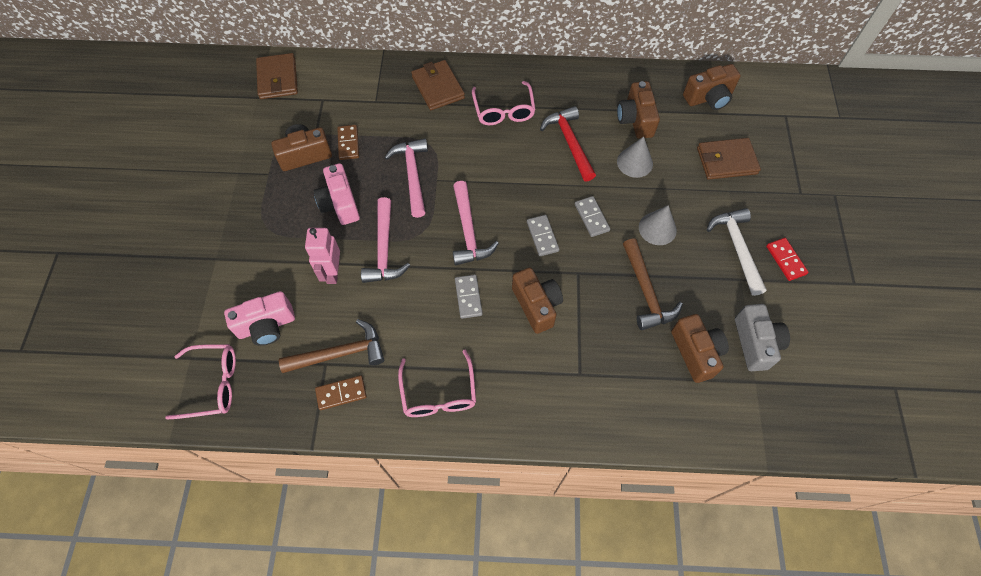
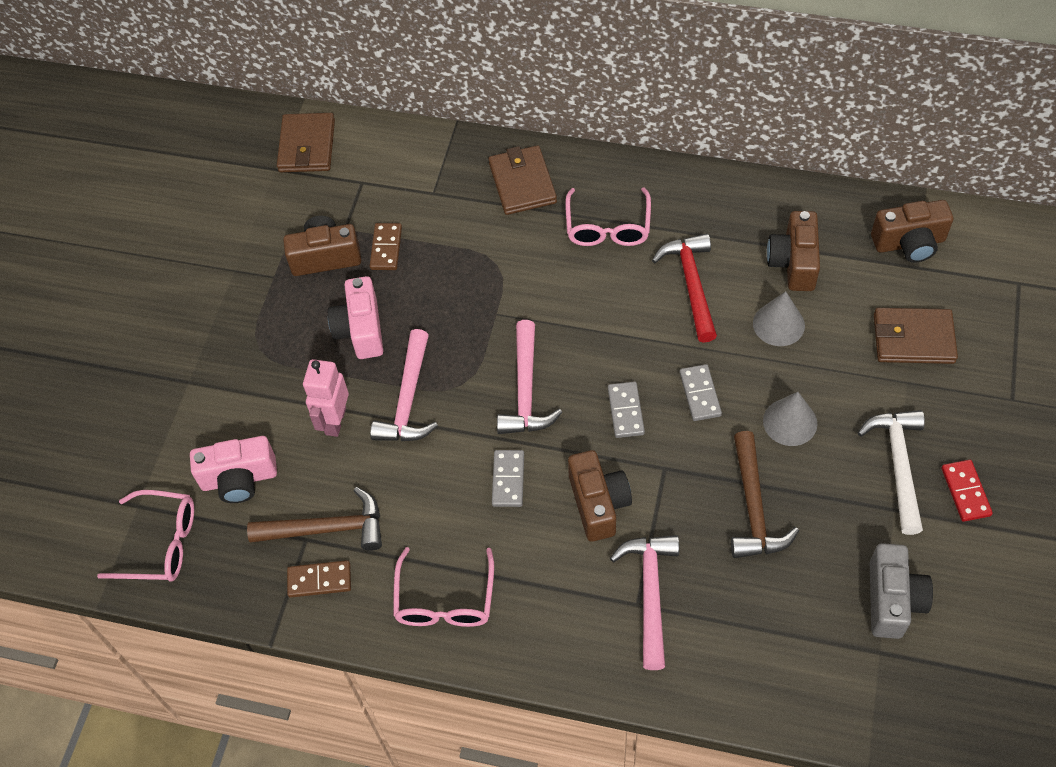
camera: 15 degrees right, 5 degrees down
pink hammer [385,138,428,218] -> pink hammer moved to [610,535,679,670]
brown camera [671,314,729,383] -> none

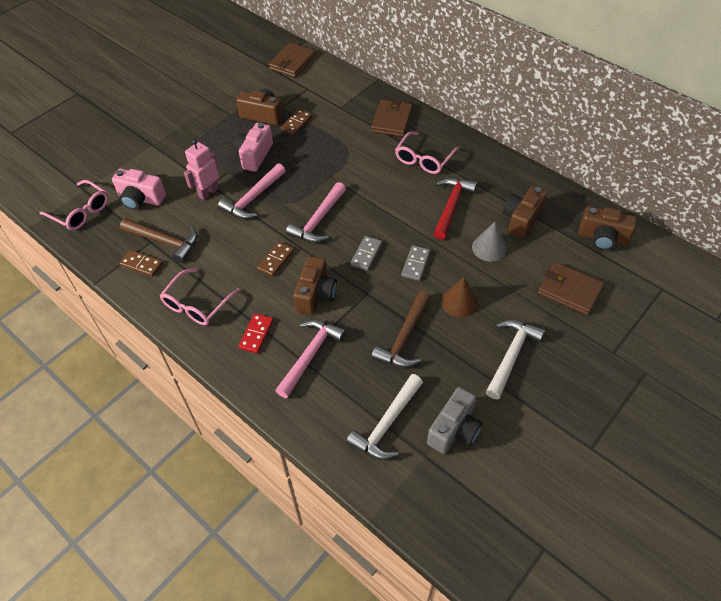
camera: 25 degrees right, 5 degrees down
grey domino [492,450,524,507] -> brown domino [257,242,294,277]
grey cone [763,392,817,446] -> brown cone [441,277,478,318]
red domino [941,460,993,522] -> red domino moved to [238,313,273,353]
none -> white hammer [346,374,423,460]

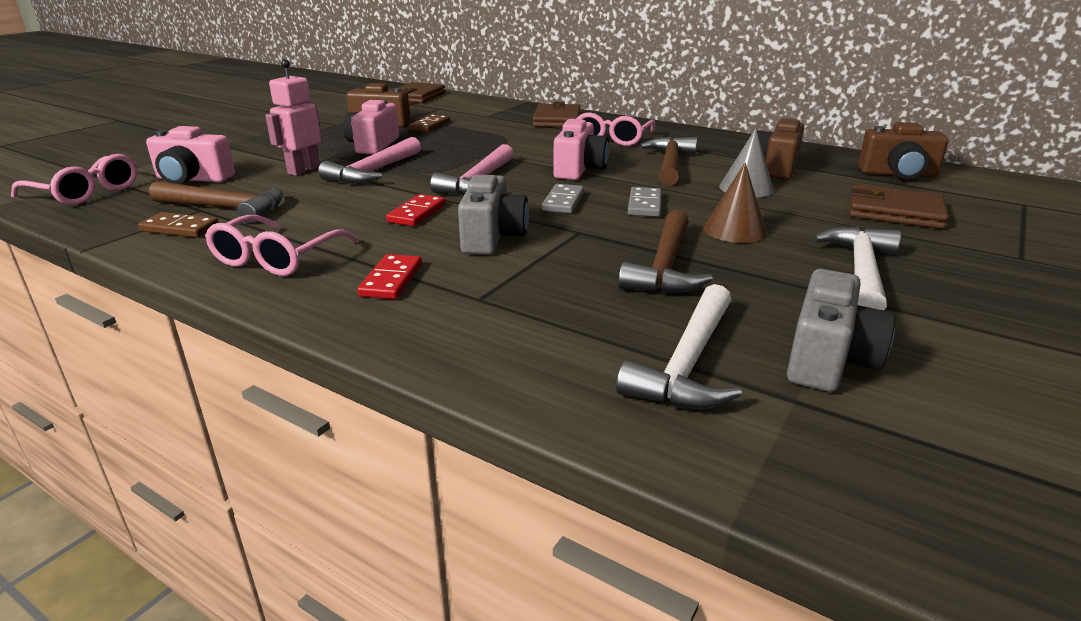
camera: 10 degrees left, 25 degrees down
brown domino [257,242,294,277] -> red domino [386,194,446,226]
pink hammer [275,319,346,398] -> none
brown camera [293,256,337,315] -> grey camera [458,175,529,255]
red hammer [434,177,477,240] -> brown hammer [639,137,697,186]
none -> pink camera [553,119,609,180]

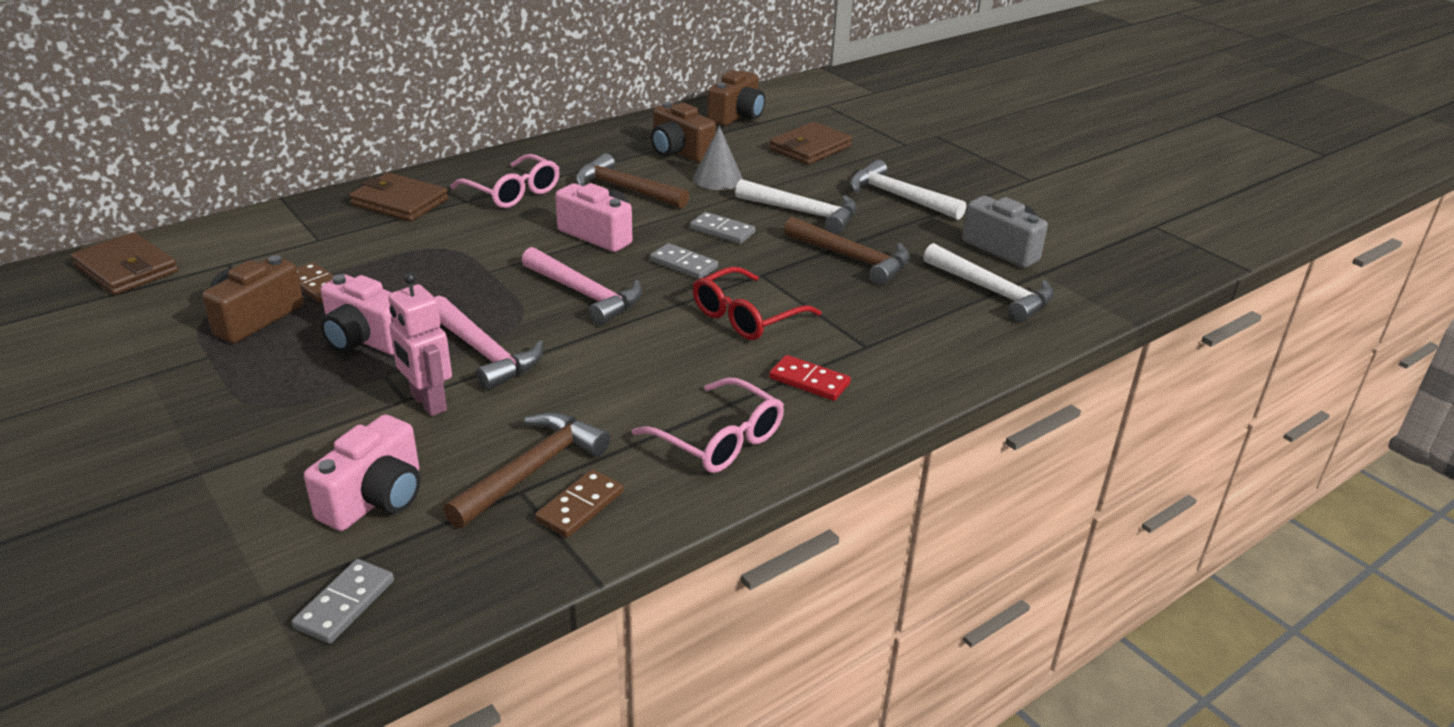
camera: 70 degrees left, 5 degrees up
pink glasses [11,154,137,205] -> grey domino [292,559,394,644]
red domino [386,194,446,226] -> none
grey camera [458,175,529,255] -> red glasses [693,266,821,340]
brown cone [704,162,767,243] -> white hammer [735,179,857,234]

